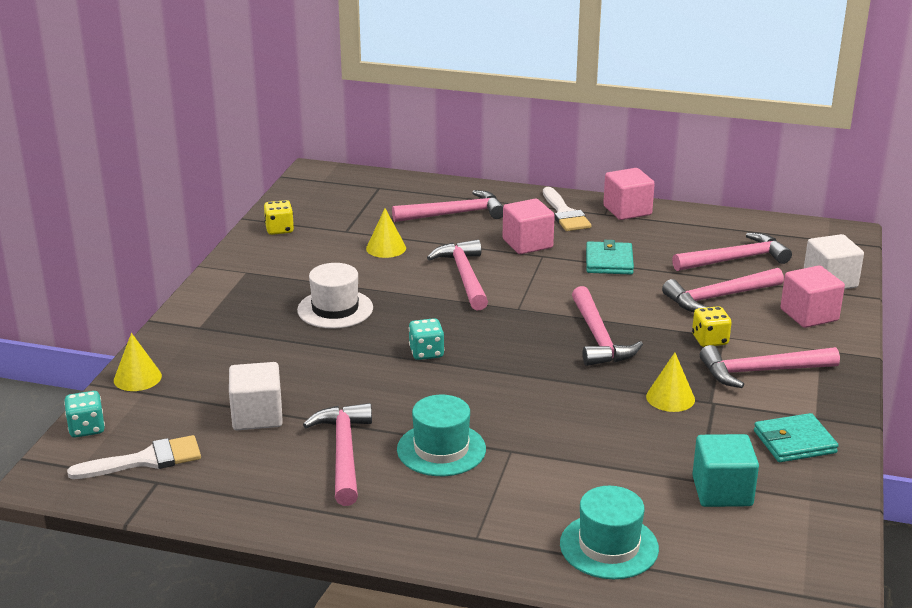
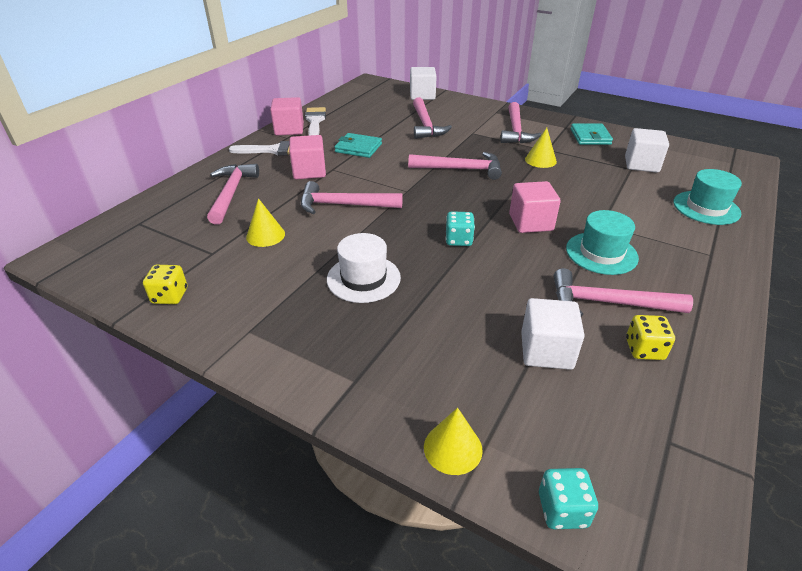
camera: 75 degrees left, 10 degrees up
white brush [67,435,201,479] -> white brush moved to [305,107,326,136]
pink hammer [672,233,792,271] -> none
yellow dice [692,306,731,347] -> yellow dice moved to [626,315,675,360]
turquoise cube [692,434,759,507] -> white cube [625,128,669,172]
pink cube [780,265,845,328] -> pink cube moved to [509,181,561,233]

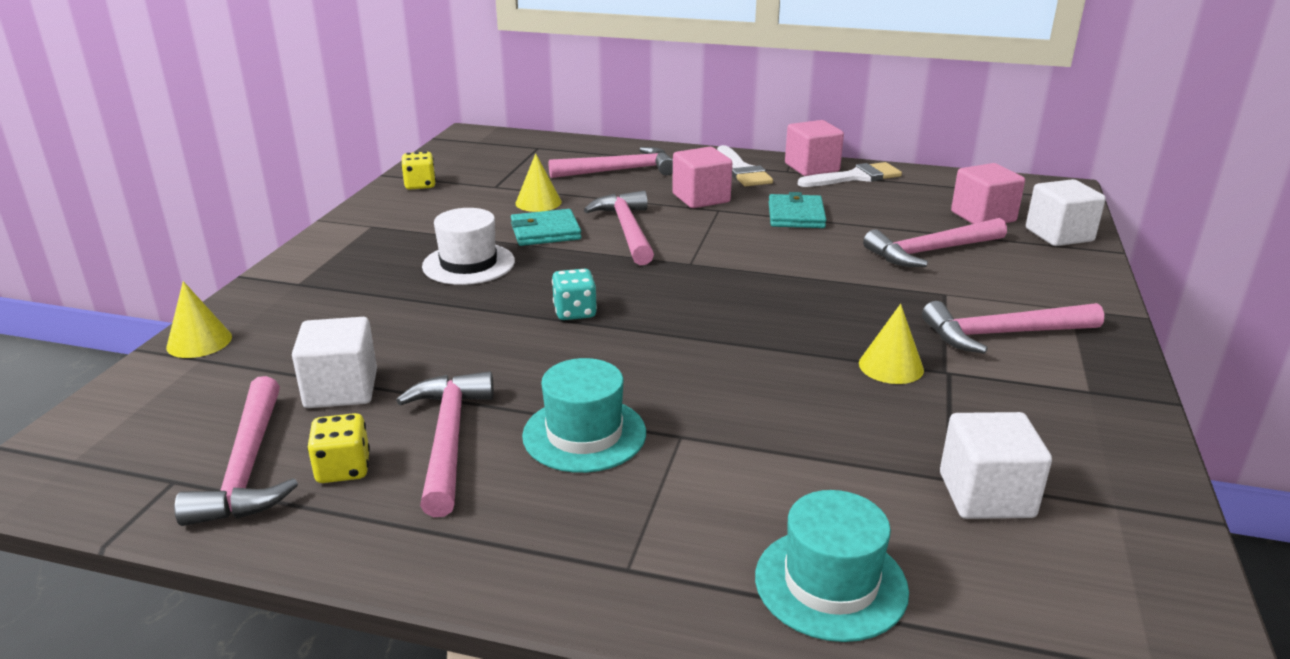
camera: 75 degrees right, 10 degrees down
pink hammer [408,152,502,180] -> pink hammer moved to [174,376,298,526]
pink cube [509,181,561,233] -> pink cube moved to [951,163,1025,224]
turquoise dice [539,468,598,529] -> none
turquoise wallet [570,123,613,145] -> turquoise wallet moved to [511,209,582,246]

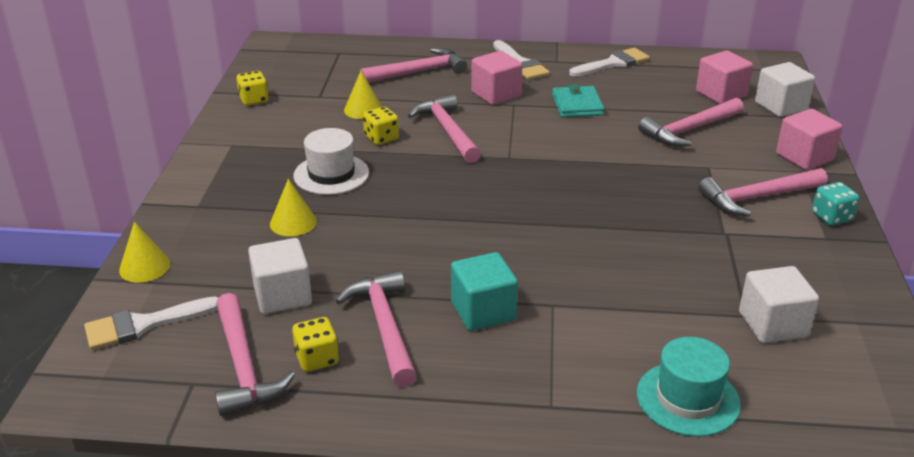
camera: 10 degrees left, 5 degrees up
turquoise wallet [511,209,582,246] -> yellow dice [363,107,399,145]
turquoise hat [522,358,646,473] -> turquoise cube [451,252,518,331]
turquoise dice [552,269,597,320] -> turquoise dice moved to [812,182,859,226]
pink cube [785,120,844,176] -> pink cube moved to [776,109,843,170]
yellow cone [859,304,924,384] -> yellow cone moved to [270,179,317,236]
none -> white brush [84,296,218,350]

